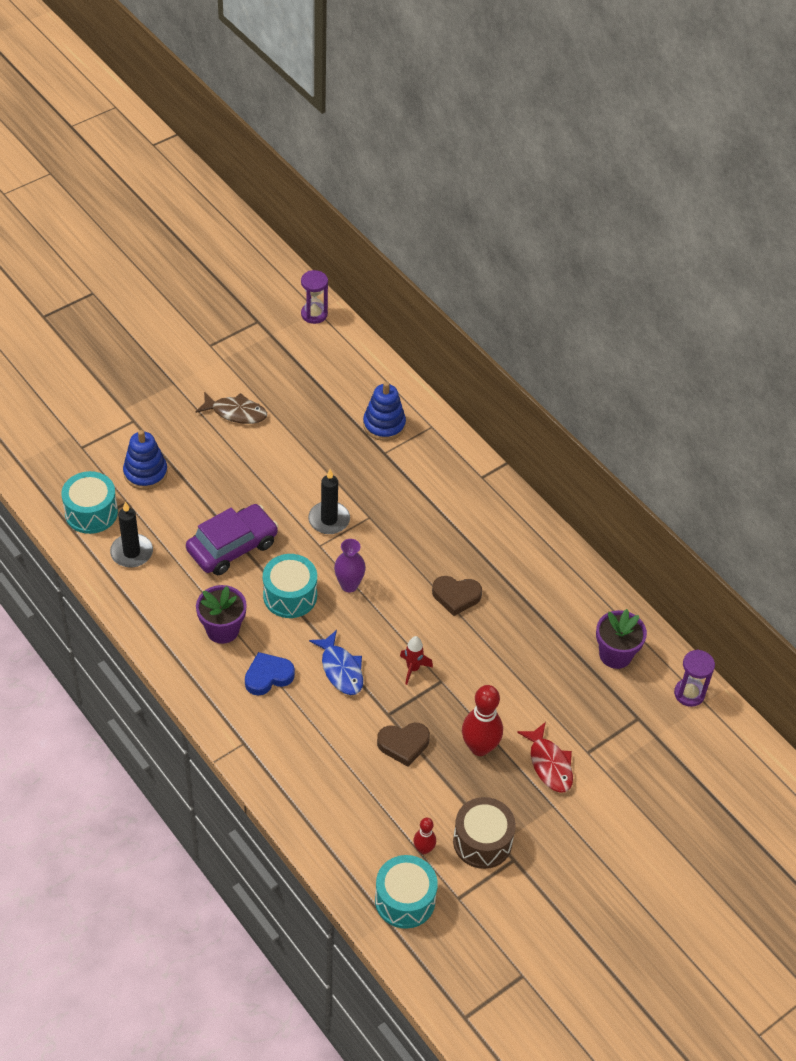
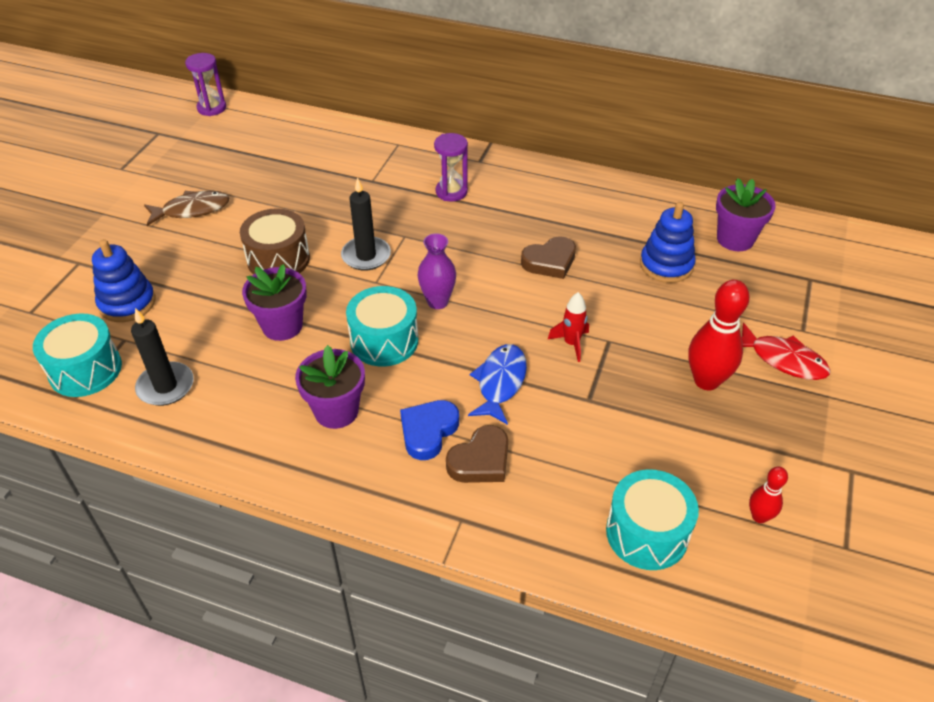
camera: 30 degrees left, 5 degrees down
purple car [186,504,278,575] -> purple flower pot [242,264,307,341]
blue fish [309,630,363,695] -> blue fish turned 105 degrees counterclockwise [468,344,527,425]
blue stacking toy [363,382,406,441] -> blue stacking toy moved to [640,202,696,283]
turquoise drum [375,855,438,929] -> turquoise drum moved to [606,469,699,570]
brown heart [377,723,430,767] -> brown heart moved to [446,425,508,483]
brown drum [453,797,516,869] -> brown drum moved to [240,208,310,275]
purple hourglass [674,649,715,707] -> purple hourglass moved to [434,133,468,202]

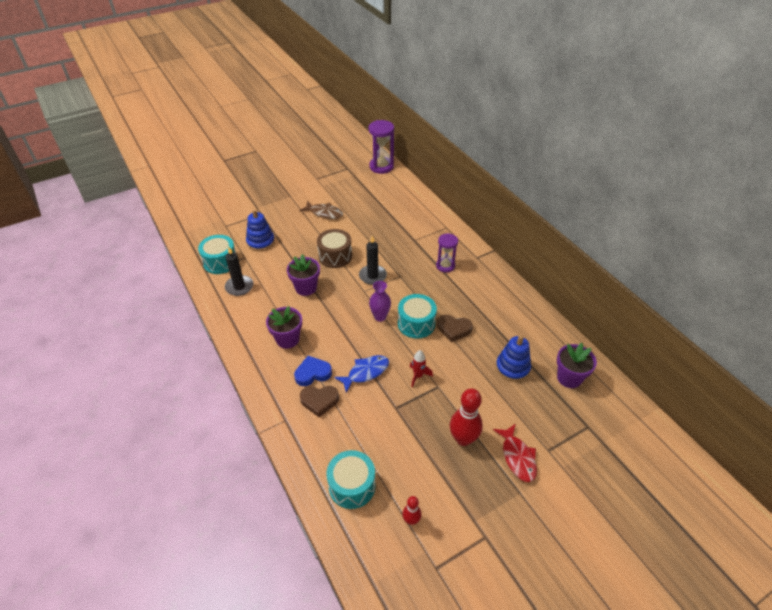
camera: 40 degrees right, 0 degrees up
purple hourglass [185,53,226,116] -> purple hourglass [369,120,394,174], size x1.54
turquoise drum [346,286,418,366] -> turquoise drum moved to [398,294,437,339]

